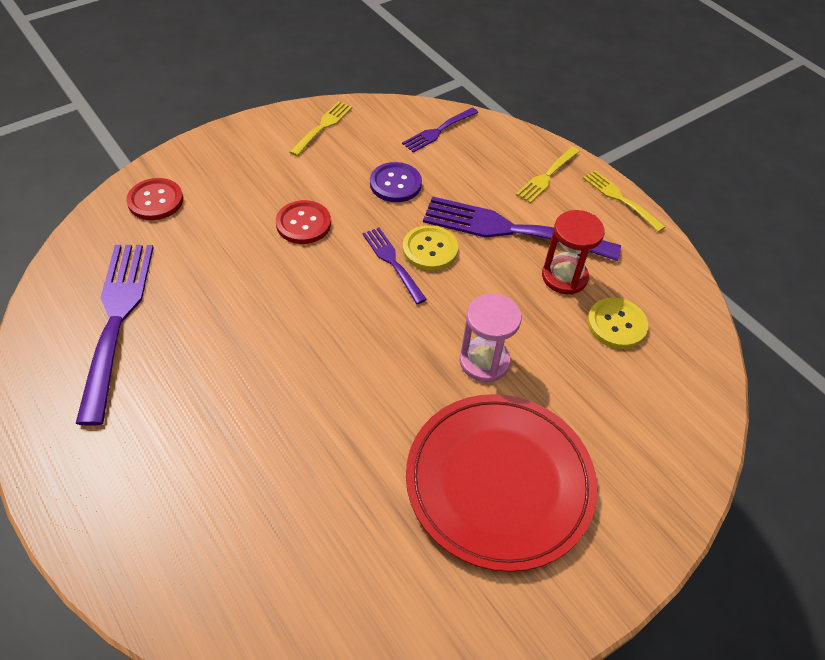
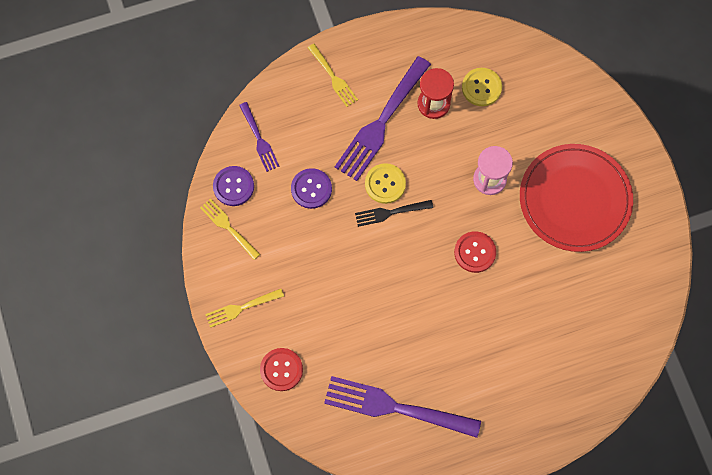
camera: 70 degrees left, 20 degrees up
red button [276,200,331,244] -> red button moved to [454,231,496,273]
purple fork [362,227,427,304] -> black fork [355,200,433,227]
yellow fork [583,170,665,232] -> yellow fork moved to [205,289,284,328]
none -> purple button [213,166,254,206]

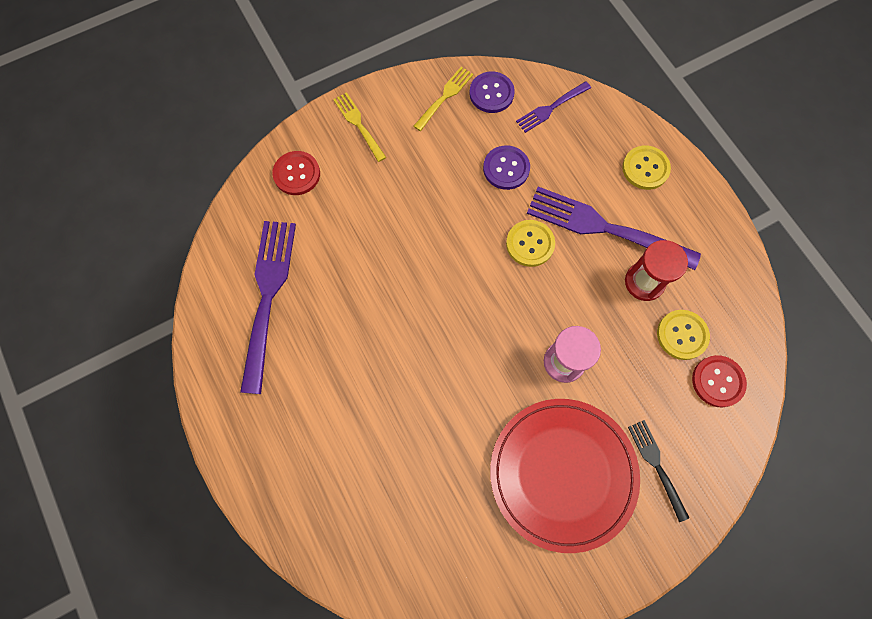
camera: 80 degrees right, 0 degrees up
yellow fork [308,44,358,107] -> yellow button [622,146,671,190]
black fork [355,200,433,227] -> black fork moved to [628,420,689,522]
red button [454,231,496,273] -> red button moved to [692,355,747,407]

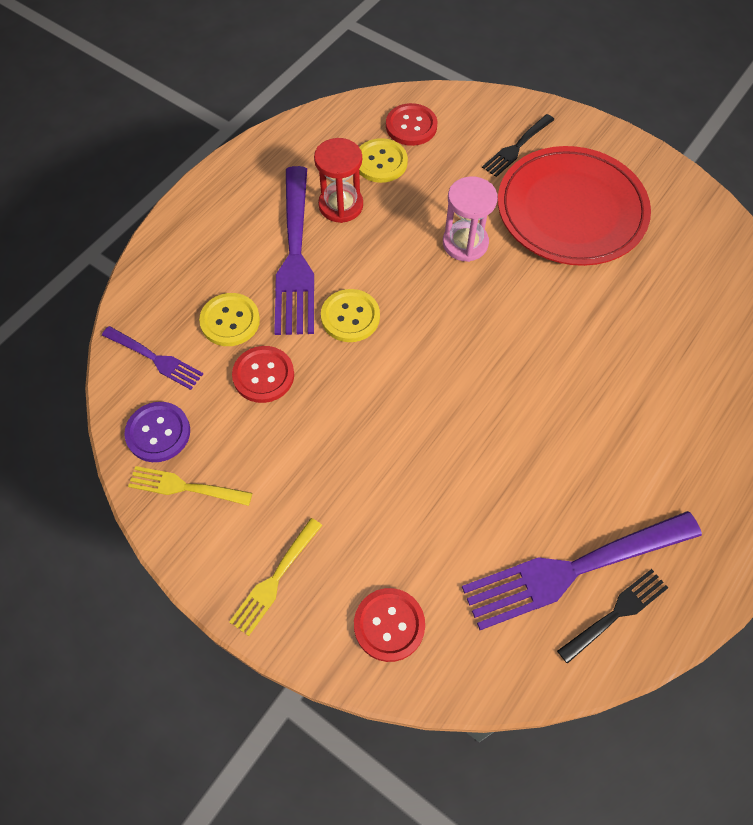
camera: 115 degrees left, 10 degrees down
purple button [483,145,530,190] -> red button [232,346,294,403]
yellow button [622,146,671,190] -> yellow button moved to [199,293,260,346]
none -> black fork [557,569,668,664]

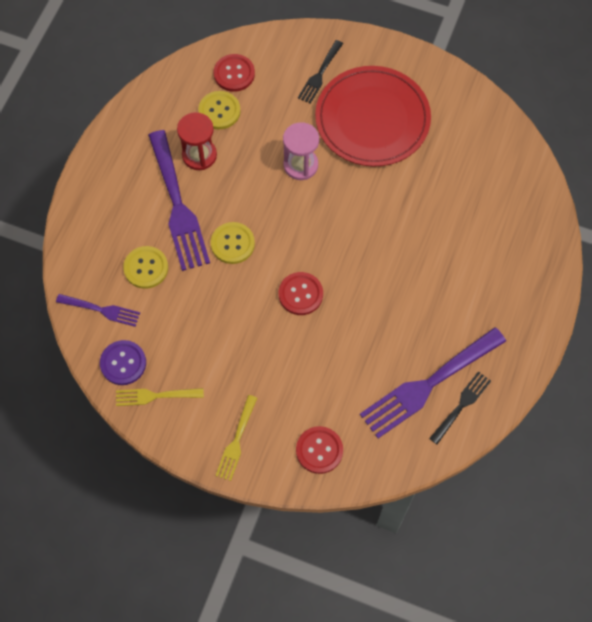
camera: 15 degrees left, 5 degrees up
red button [232,346,294,403] -> red button moved to [279,272,323,315]

